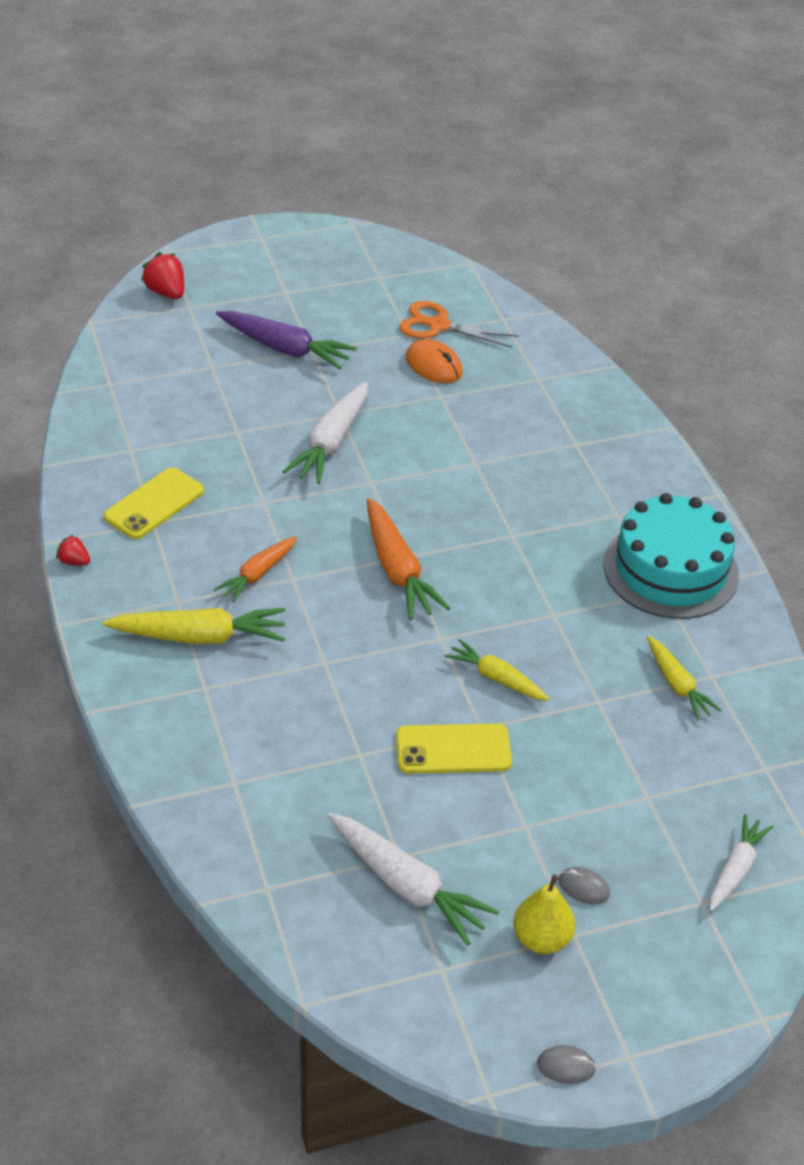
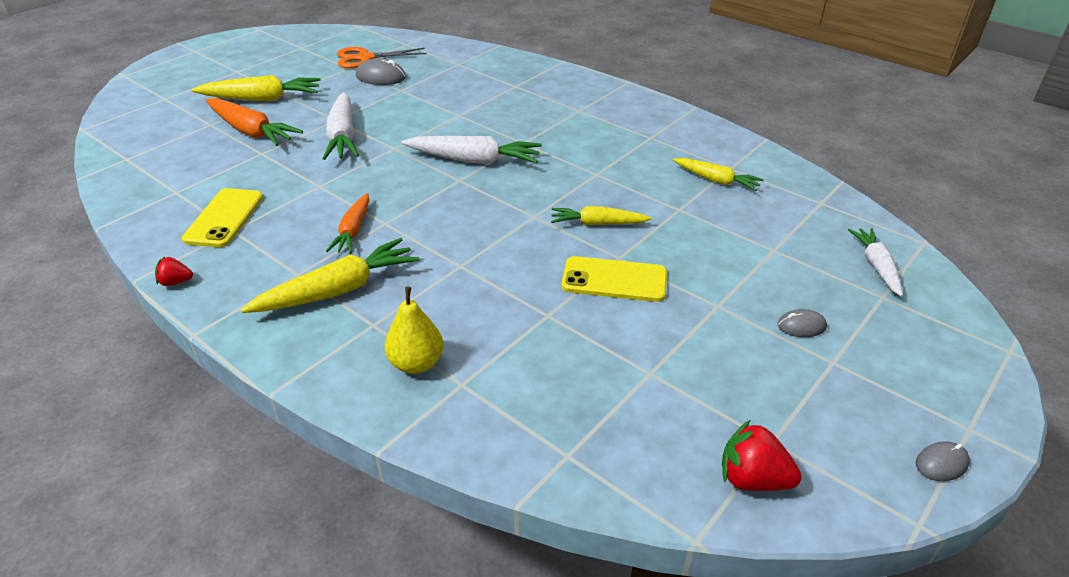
camera: 30 degrees left, 5 degrees down
red strawberry [141,252,184,299] -> red strawberry moved to [722,420,802,491]
purple carrot [216,311,357,370] -> yellow carrot [192,75,321,101]
white carrot [328,813,500,946] -> white carrot moved to [401,136,542,164]
orange carrot [367,498,450,620] -> orange carrot moved to [206,98,303,146]
yellow phone [396,723,512,774] -> yellow phone turned 45 degrees clockwise [562,256,667,302]
orange mouse [406,339,463,383] -> grey mouse [356,58,406,85]
yellow pear [513,874,575,954] -> yellow pear moved to [385,287,444,374]
turquoise cake [603,493,739,619] -> none

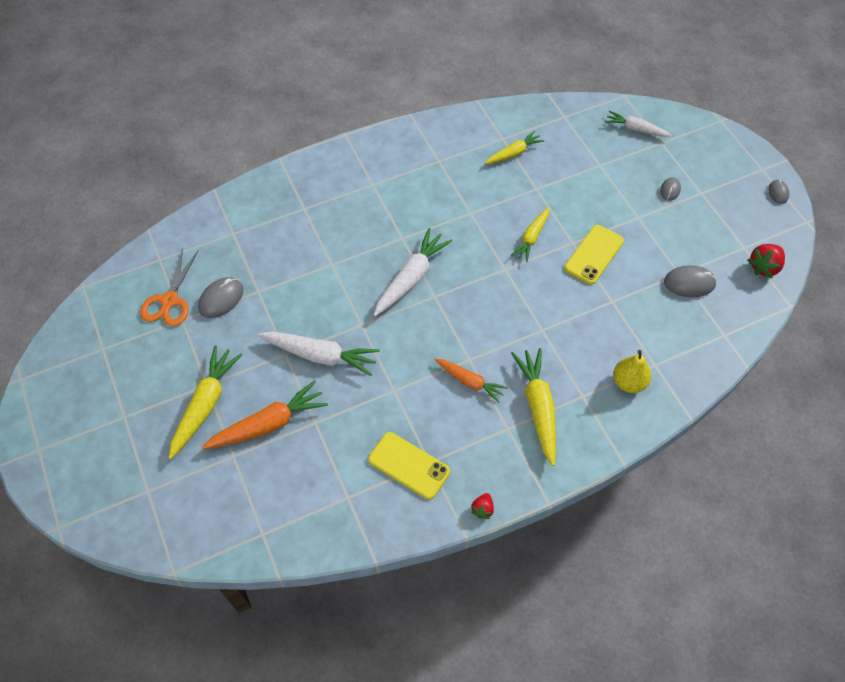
camera: 65 degrees left, 20 degrees up
none -> grey mouse [664,265,717,297]

